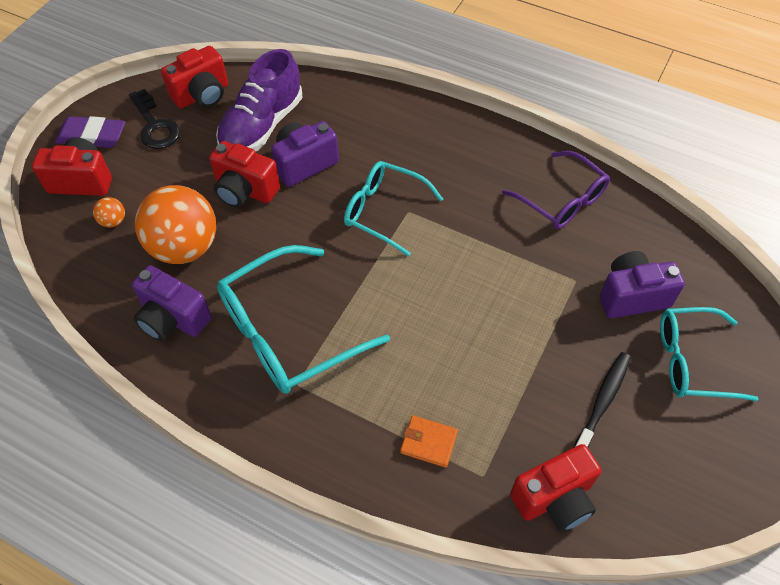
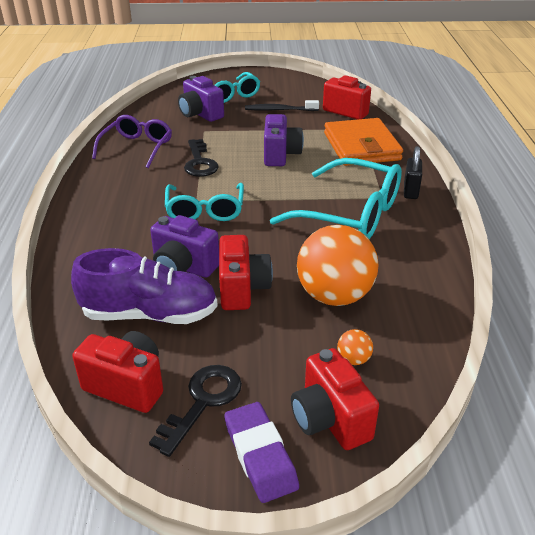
camera: 120 degrees left, 20 degrees down
purple camera [132,265,212,341] -> purple camera moved to [264,114,304,166]
orange wallet [400,415,458,468] -> orange wallet [324,118,403,166], size x2.33
none -> black key [184,139,219,177]
none -> black padlock [404,146,422,199]

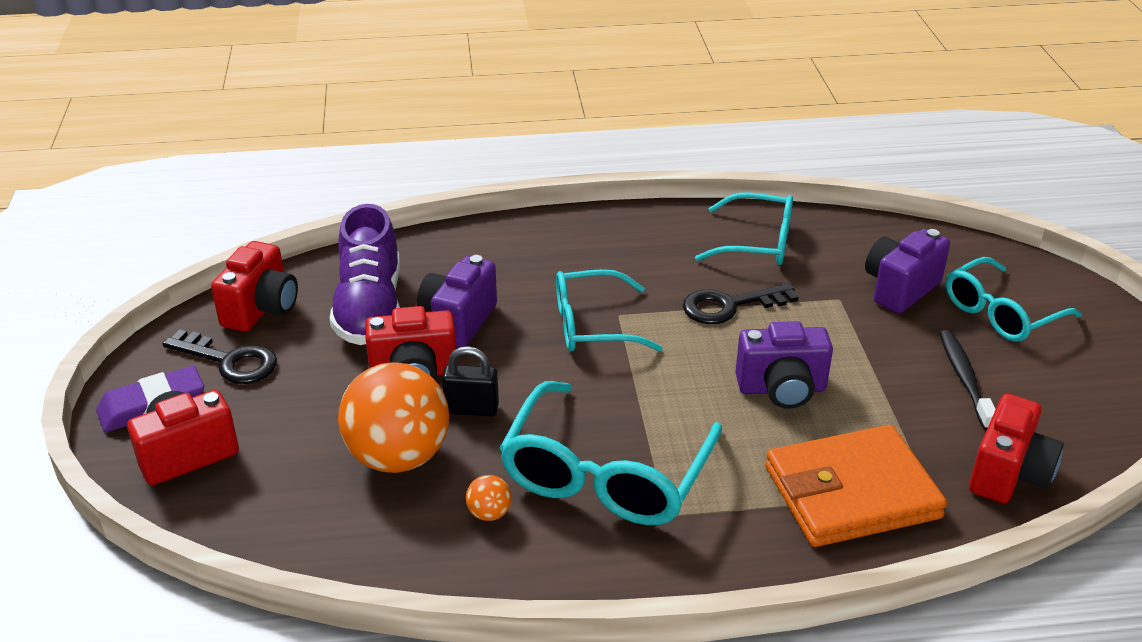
camera: 85 degrees right, 0 degrees up
purple glasses [92,115,172,168] -> turquoise glasses [695,193,793,265]
orange ball [337,329,373,365] -> orange ball moved to [466,475,512,521]
black padlock [404,146,422,199] -> black padlock moved to [442,346,499,416]

